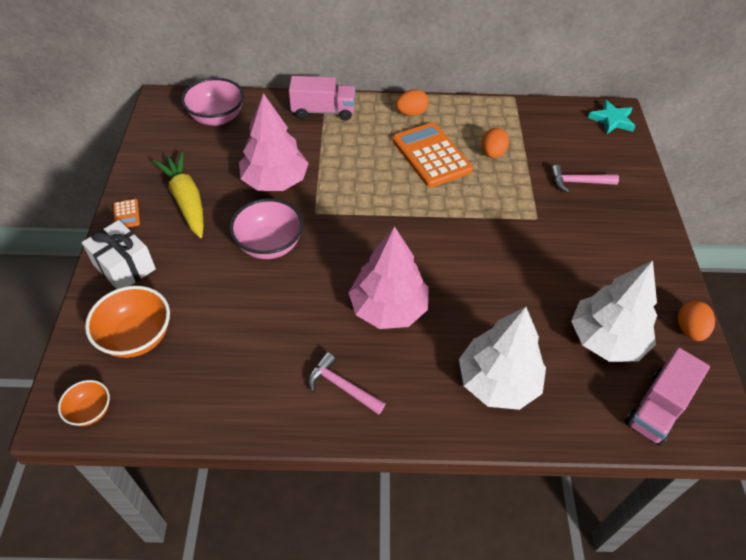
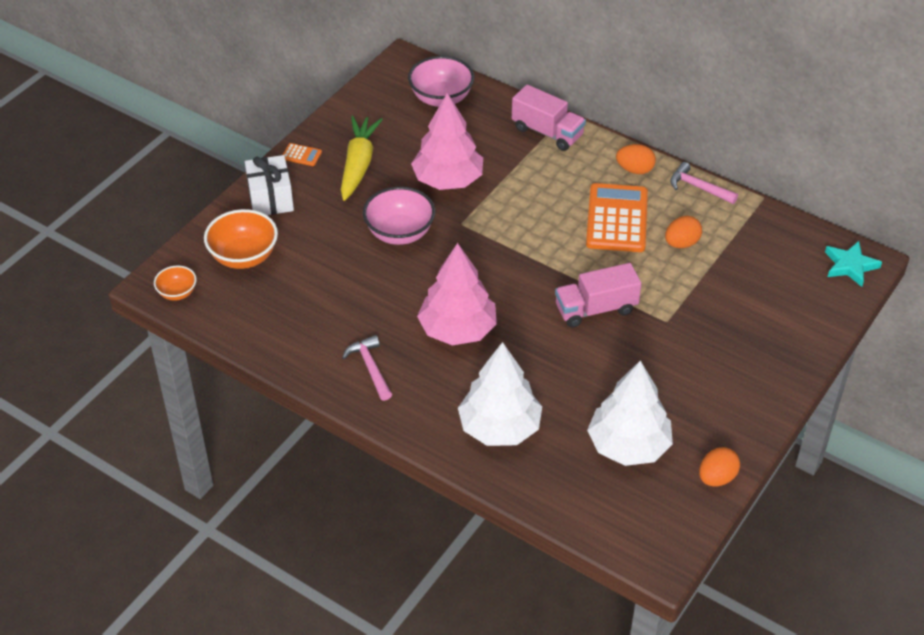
camera: 35 degrees right, 5 degrees down
orange calculator [113,199,140,228] -> orange calculator turned 90 degrees counterclockwise [283,143,322,166]
pink hammer [551,165,619,193] -> pink hammer moved to [670,162,738,204]
pink truck [625,348,710,446] -> pink truck moved to [555,263,641,328]

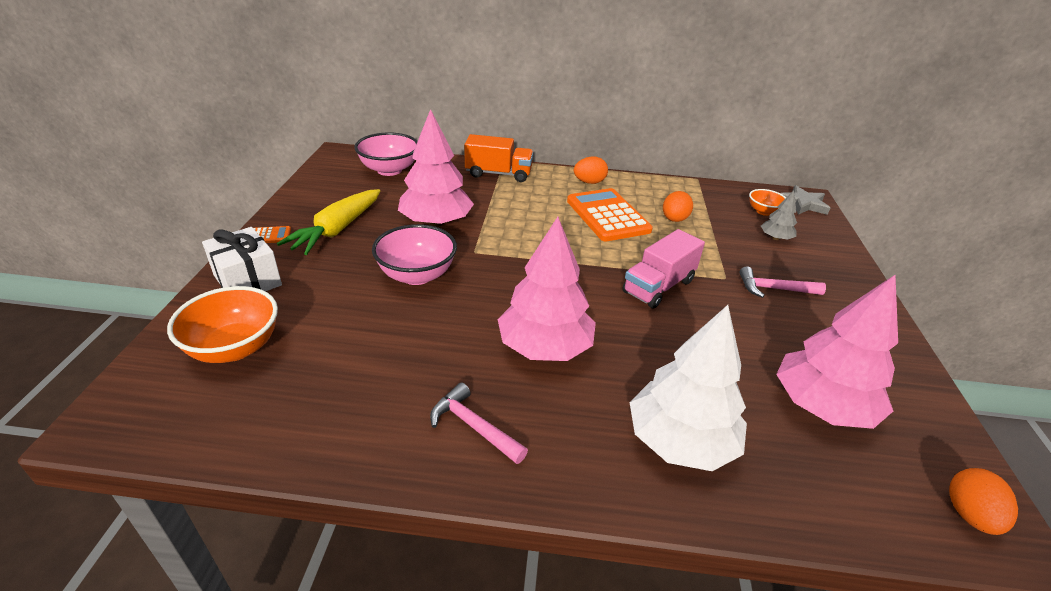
camera: 30 degrees left, 10 degrees down
orange bowl [154,266,197,301] -> orange bowl moved to [749,189,786,216]
yellow carrot [341,116,383,201] -> yellow carrot turned 135 degrees counterclockwise [277,189,380,255]
pink truck [512,84,586,151] -> orange truck [464,134,533,182]
white tree [587,360,673,466] -> pink tree [776,275,898,429]
pink hammer [670,162,738,204] -> pink hammer moved to [739,266,826,298]
orange egg [699,447,740,486] -> orange egg moved to [949,468,1018,535]
turquoise star [825,241,882,287] -> grey star [780,185,830,215]
none -> grey tree [761,190,797,240]

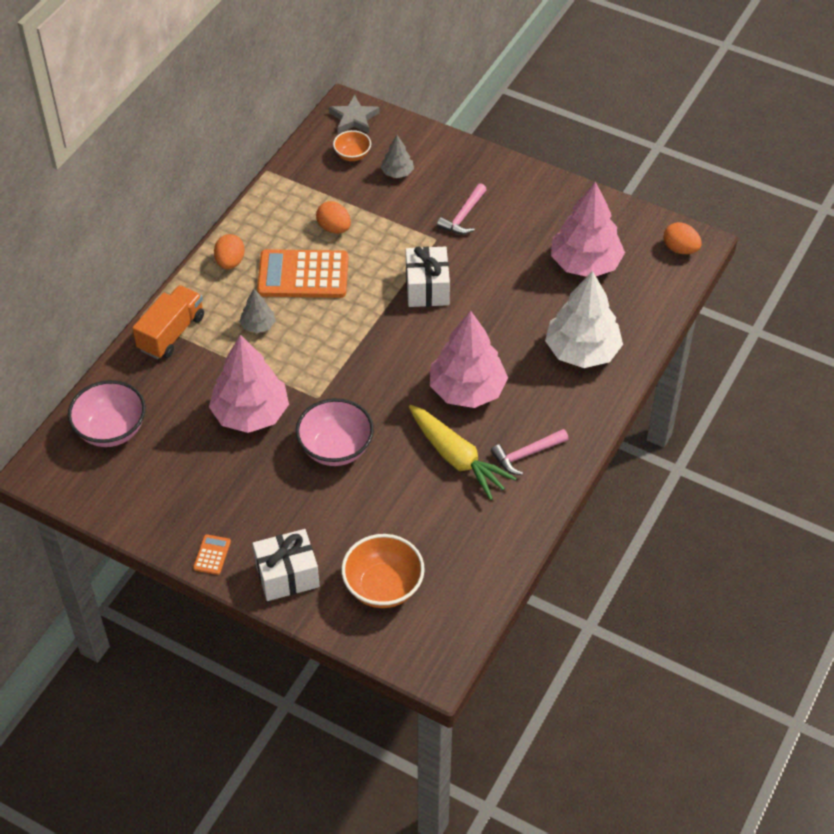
camera: 65 degrees left, 15 degrees up
yellow carrot [277,189,380,255] -> yellow carrot moved to [409,405,517,500]
pink truck [622,229,705,309] -> white gift [406,246,450,307]
none -> grey tree [239,289,276,333]

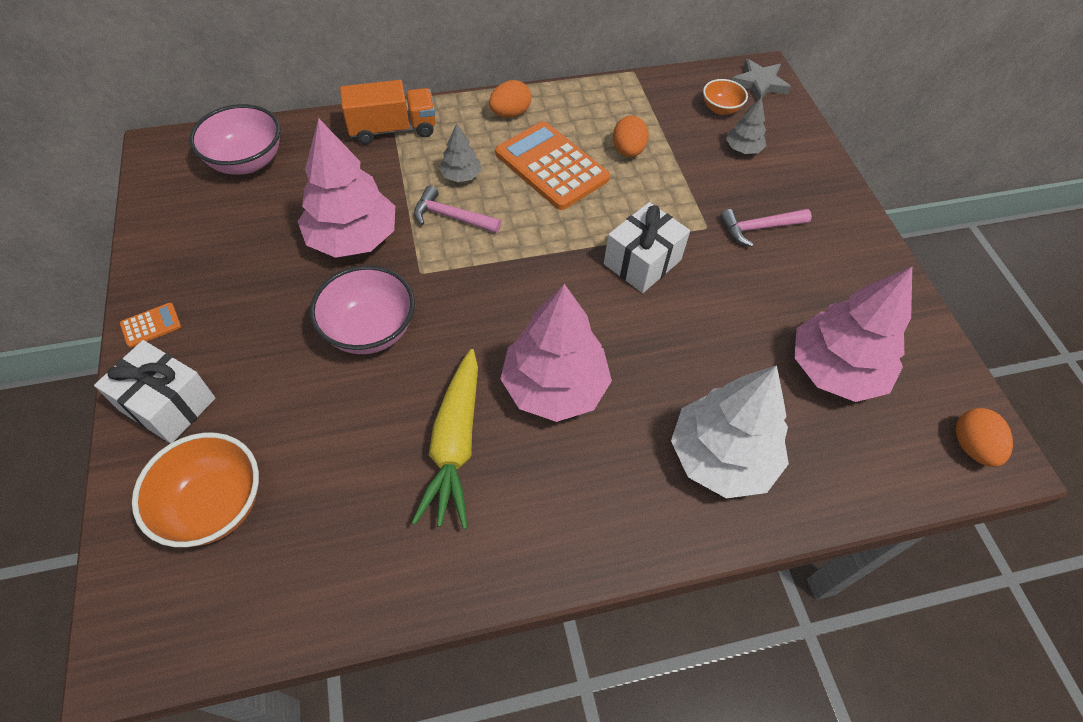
camera: 45 degrees right, 5 degrees up
pink hammer [491,429,568,475] -> pink hammer moved to [414,186,501,233]

